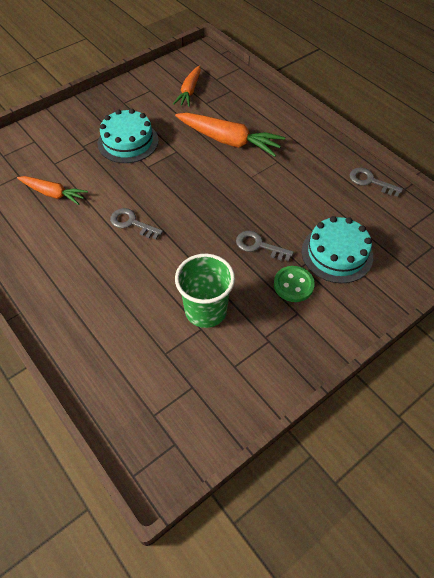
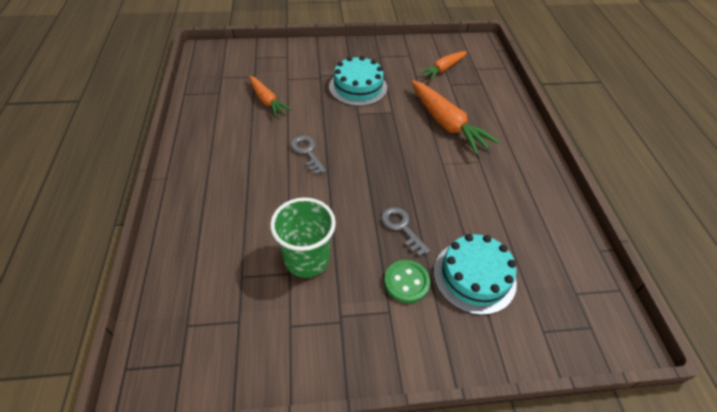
camera: 30 degrees right, 5 degrees down
grey key [350,167,403,197] -> none

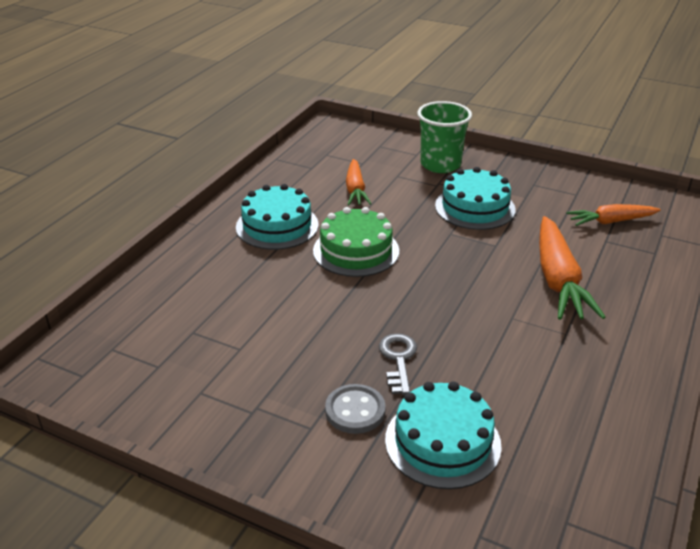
camera: 35 degrees right, 15 degrees down
green cup [270,198,336,278] -> green cup moved to [417,101,472,173]
grey key [290,136,326,175] -> green cake [313,207,399,277]
green button [384,260,430,303] -> grey button [325,384,386,434]
none -> turquoise cake [236,184,319,250]

